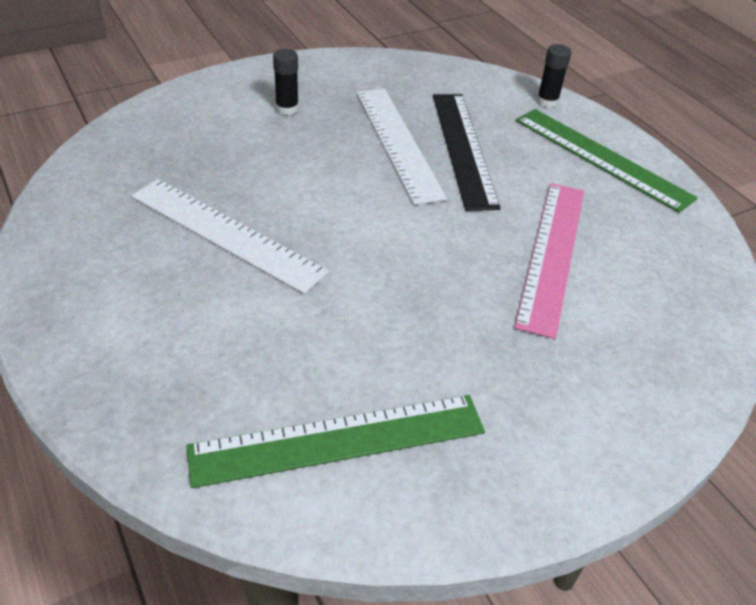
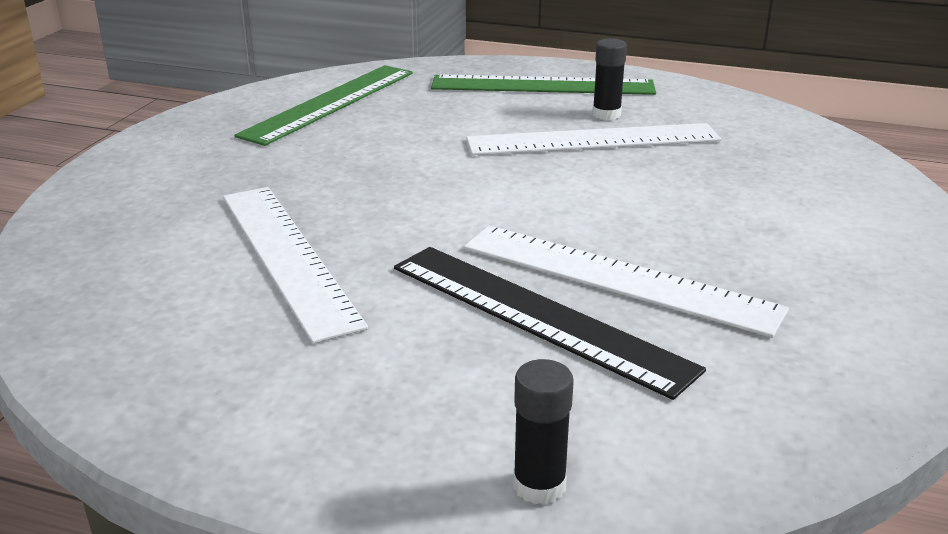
camera: 140 degrees right, 15 degrees down
black glue stick [273,49,299,115] -> black glue stick moved to [592,38,627,120]
pink ruler [514,183,584,339] -> white ruler [223,187,368,343]
green ruler [516,109,698,213] -> green ruler moved to [431,74,656,95]

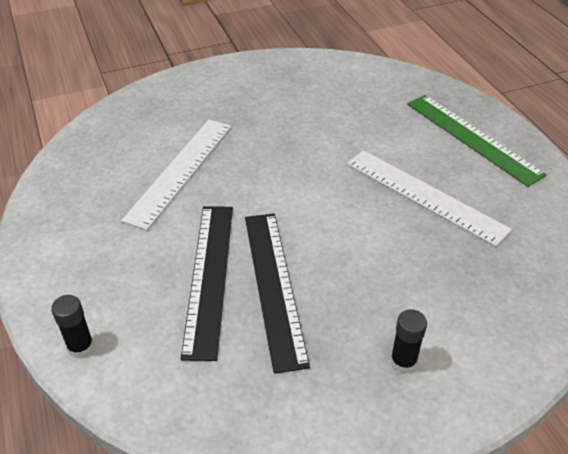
camera: 50 degrees right, 15 degrees up
green ruler [234,65,413,146] -> none
white ruler [464,226,789,338] -> black ruler [245,214,310,374]
black glue stick [592,38,627,120] -> black glue stick moved to [390,309,427,373]

